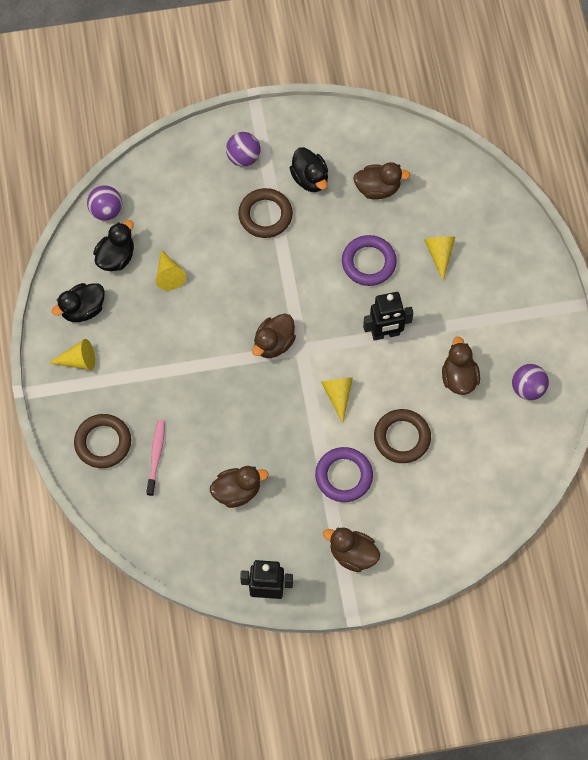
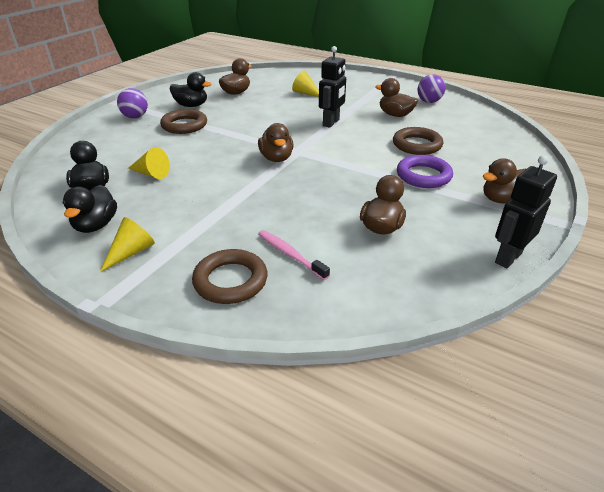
camera: 50 degrees left, 30 degrees down
purple ball [87,185,122,221] -> none
yellow cone [321,377,353,424] -> none
purple ring [342,235,397,286] -> none

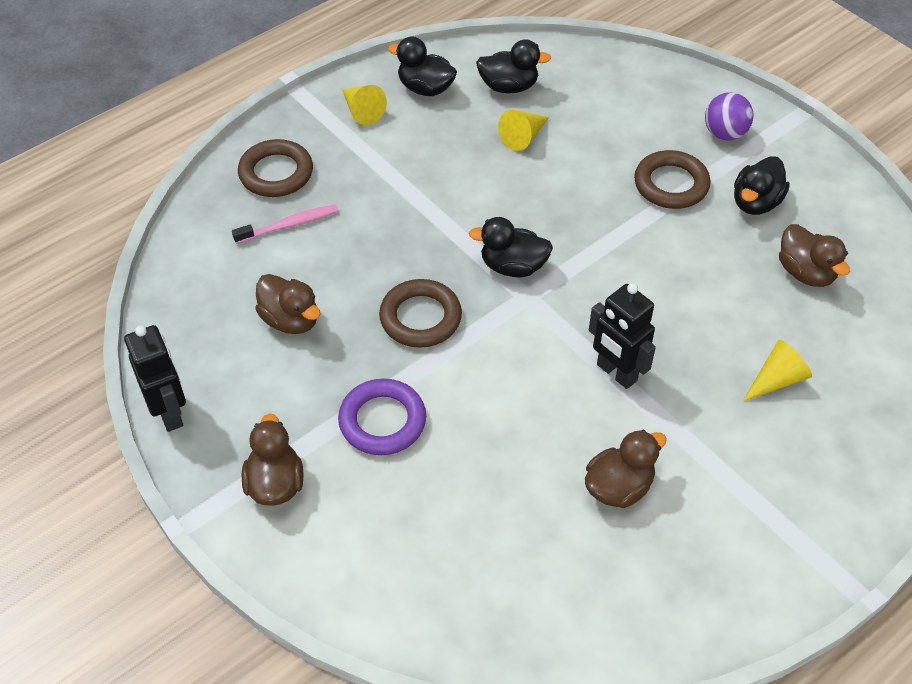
camera: 110 degrees right, 15 degrees up
brown duck [258,123,293,162] -> black duck [469,217,553,277]
brown ring [393,127,443,155] -> brown ring moved to [379,279,462,348]
purple ball [418,74,446,103] -> none

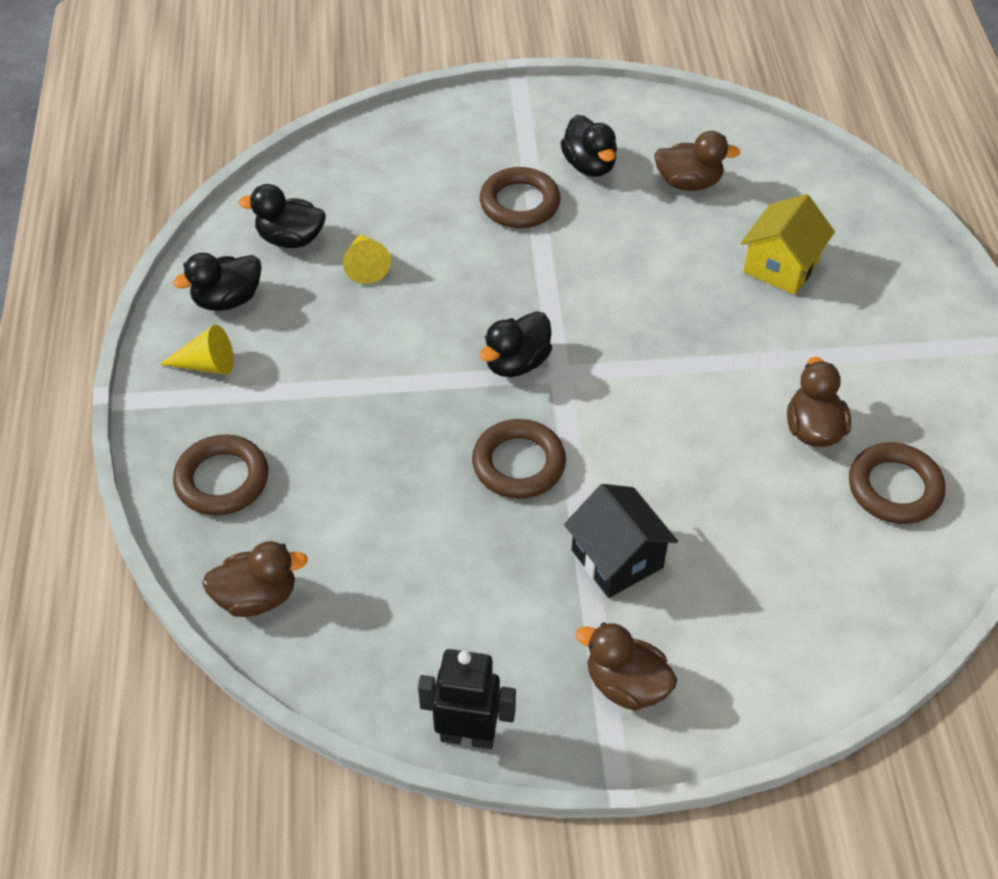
camera: 55 degrees left, 0 degrees up
pink toothbrush [232,204,338,244] -> none
brown duck [255,274,321,334] -> brown duck moved to [202,541,308,617]
purple ring [338,379,426,455] -> black house [564,484,678,598]
black duck [476,39,551,93] -> black duck turned 120 degrees counterclockwise [238,184,326,248]
black robot [589,283,656,389] -> none
purple ball [705,92,753,140] -> none
yellow cone [743,340,812,401] -> yellow house [741,194,835,295]
none -> brown ring [849,442,945,524]

